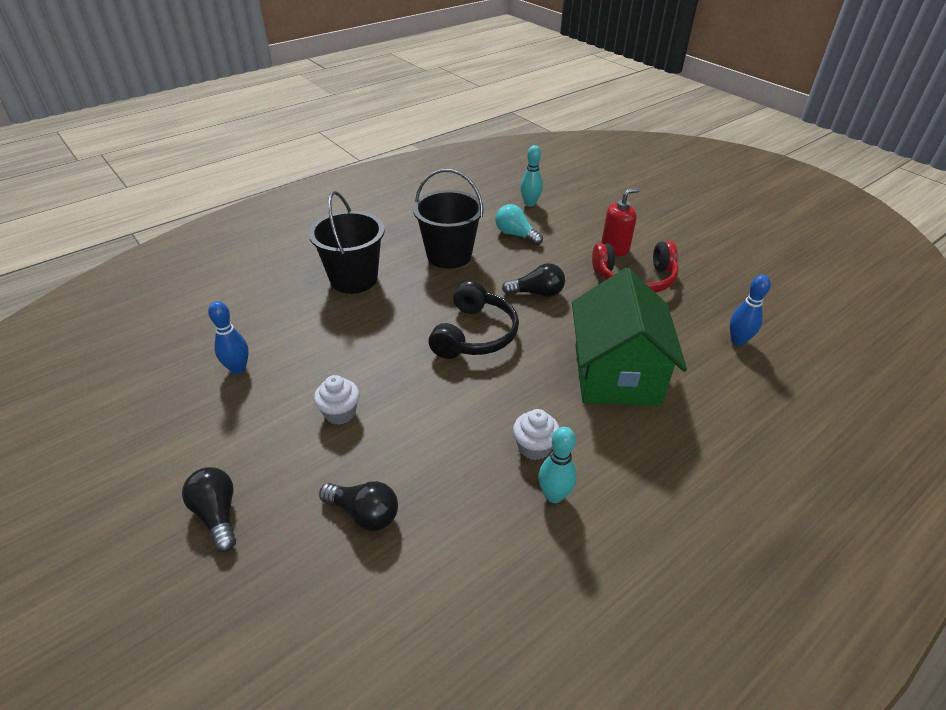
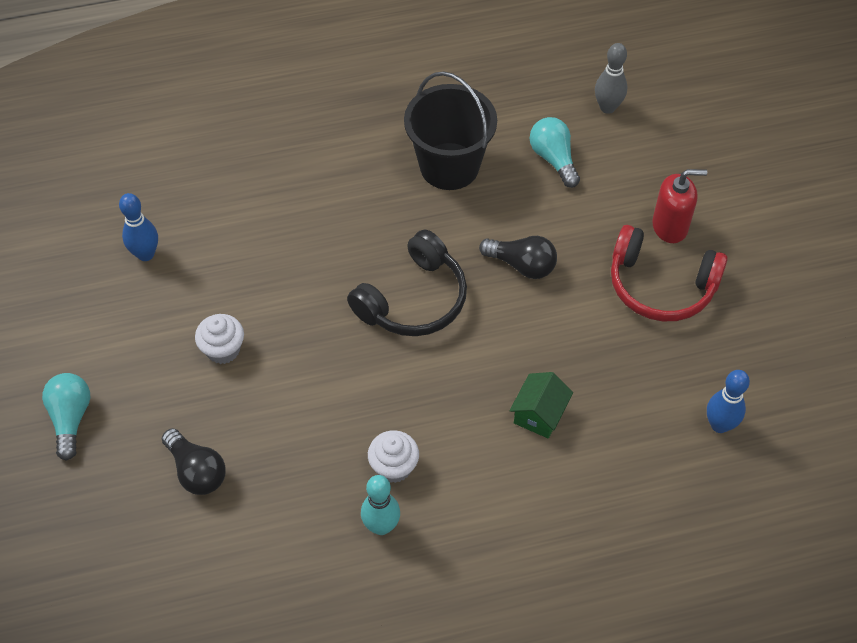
camera: 25 degrees right, 15 degrees up
black light bulb [182,467,236,552] -> turquoise light bulb [42,373,90,461]
black bucket [309,191,385,294] -> none
turquoise bowling pin [520,145,543,207] -> grey bowling pin [595,43,627,114]
green house [572,268,687,406] -> green house [509,372,573,438], size x0.42

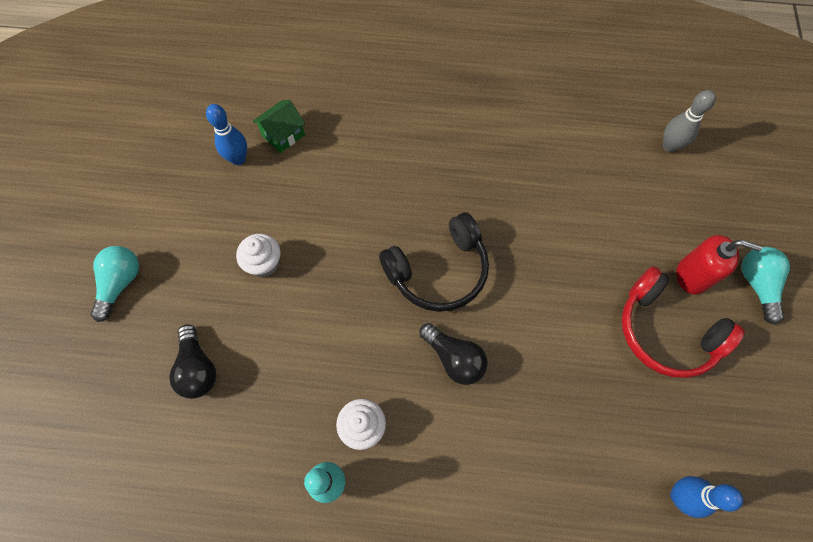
camera: 20 degrees right, 10 degrees up
black bucket [404,71,497,190] -> none
black light bulb [479,236,557,279] -> black light bulb moved to [419,323,487,385]
green house [509,372,573,438] -> green house moved to [253,100,305,153]
turquoise light bulb [530,117,580,188] -> turquoise light bulb moved to [741,247,790,325]

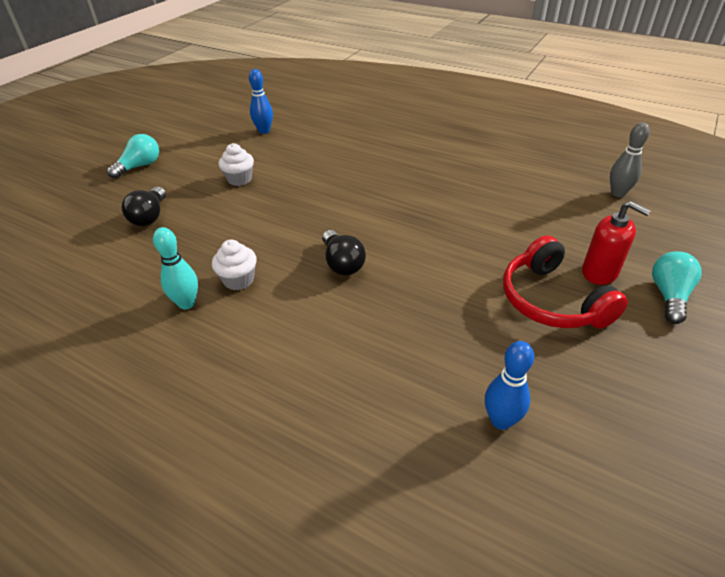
camera: 25 degrees right, 25 degrees down
green house [253,100,305,153] -> none
black headphones [379,212,489,312] -> none

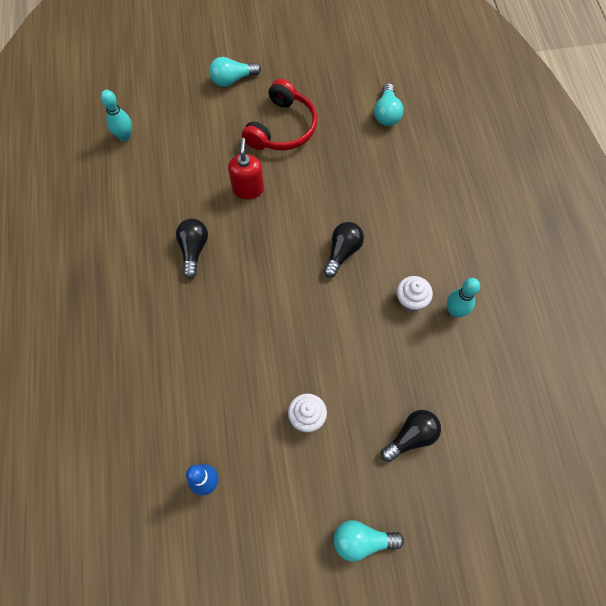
camera: 130 degrees left, 25 degrees up
blue bowling pin [485,341,534,430] -> turquoise light bulb [374,83,403,126]
red soap dispenser [582,201,651,285] -> red soap dispenser moved to [228,138,264,199]
grey bowling pin [610,122,650,197] -> turquoise bowling pin [100,90,132,141]
none -> black light bulb [176,219,208,279]

